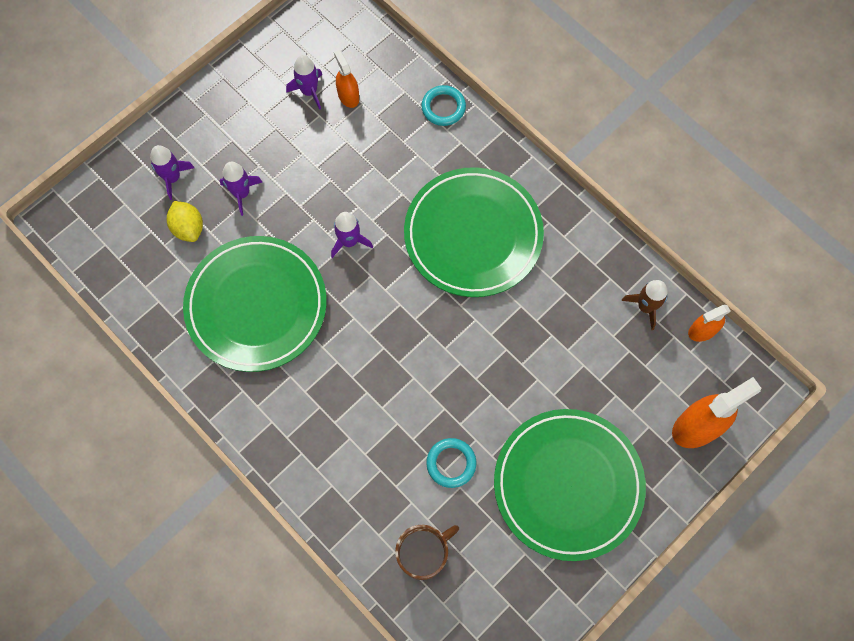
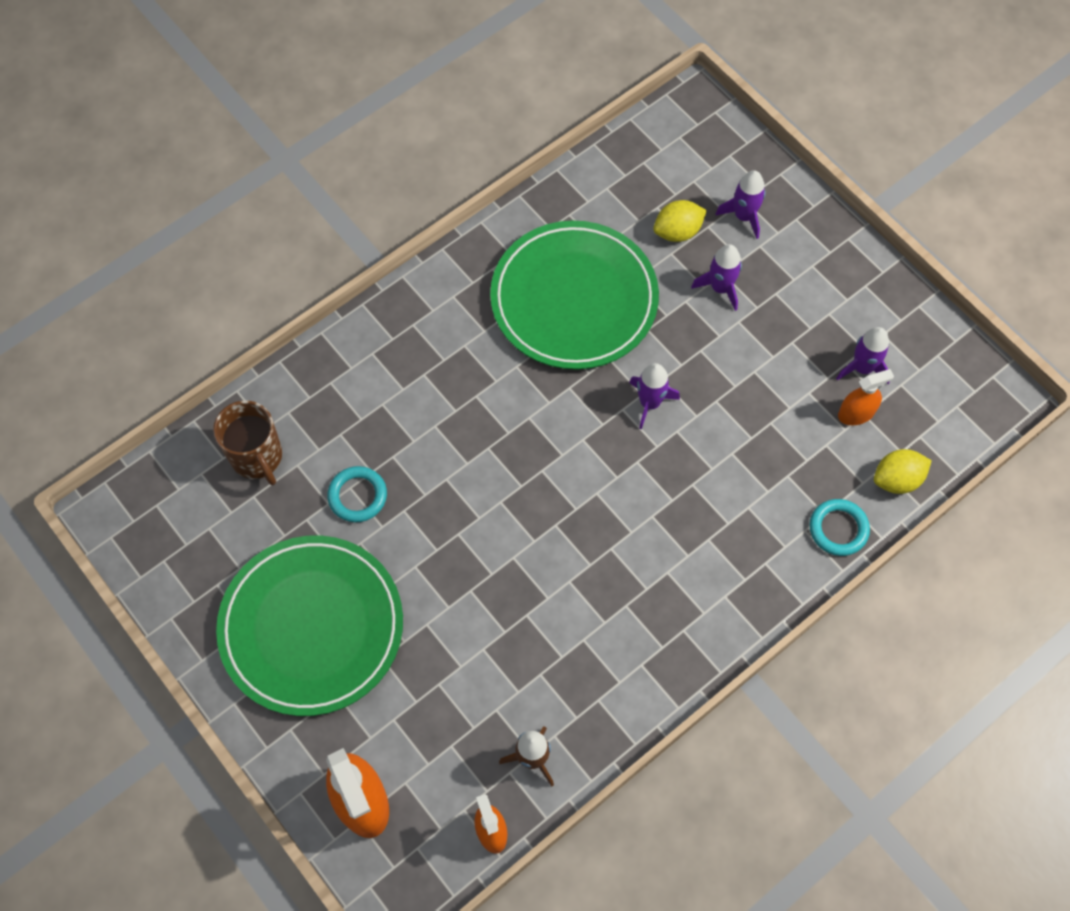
camera: 95 degrees right, 5 degrees down
green plate [404,167,544,297] -> none
none -> yellow lemon [874,449,932,494]

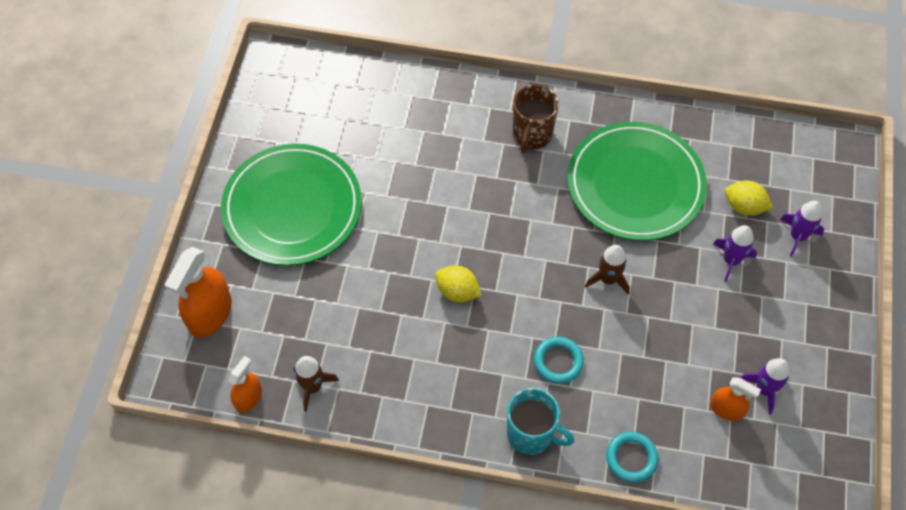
camera: 50 degrees right, 5 degrees down
brown mug [213,401,282,485] -> brown mug moved to [513,84,559,153]
turquoise ring [327,466,387,522] -> turquoise ring moved to [534,337,584,384]
purple rocket [629,363,680,429] -> brown rocket [585,245,630,294]
yellow lemon [874,449,932,494] -> yellow lemon moved to [435,265,482,302]
none -> turquoise mug [507,388,574,455]

